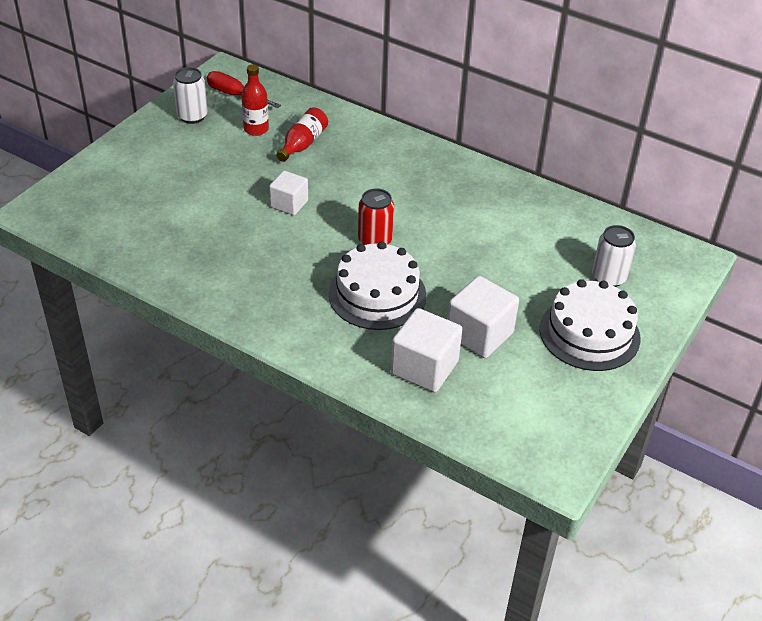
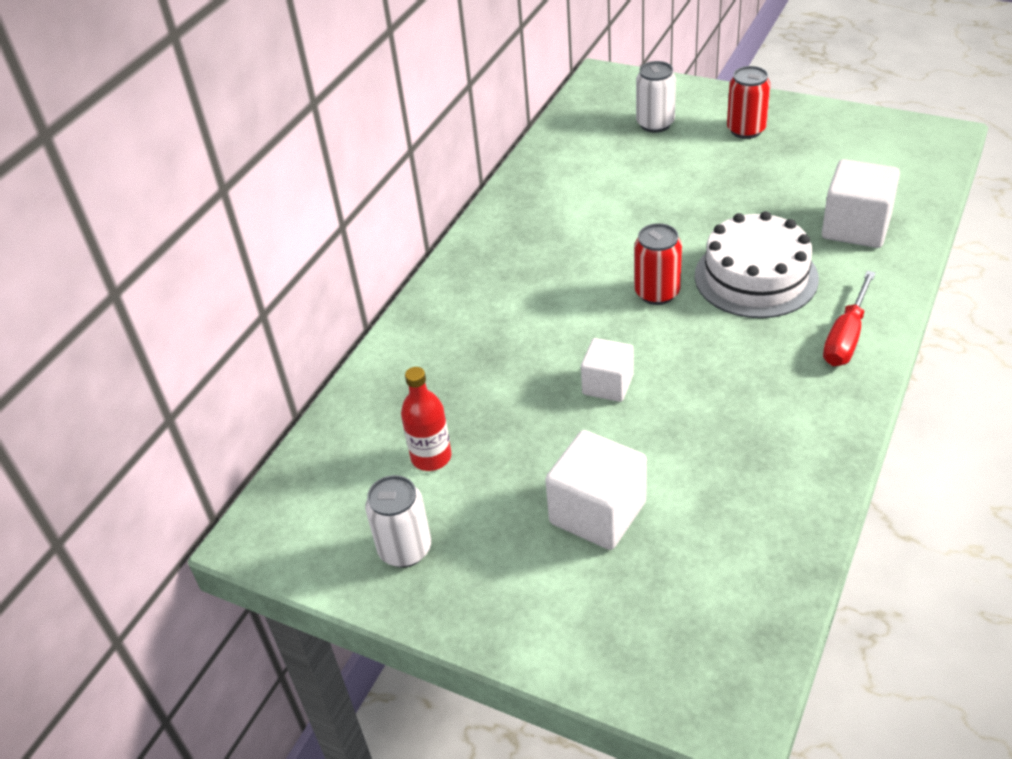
camera: 90 degrees left, 0 degrees up
red screwdriver [207,71,281,108] -> red screwdriver moved to [823,271,876,366]
red bottle [277,107,328,162] -> none
white cube [447,276,519,358] -> white cube moved to [545,430,647,550]
white cake [540,279,641,371] -> red can [727,66,770,139]

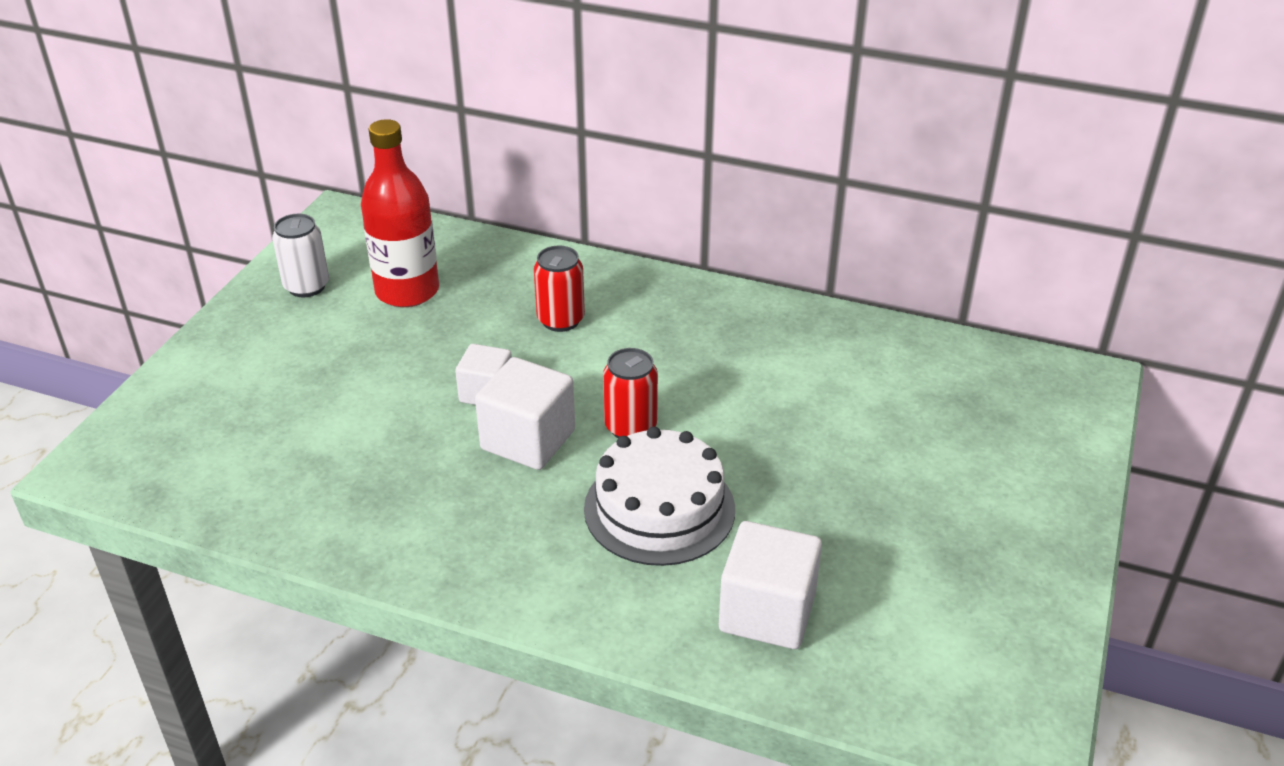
camera: 80 degrees right, 5 degrees down
red bottle [401,367,452,471] -> red bottle [361,119,439,307], size x1.72
white cube [545,430,647,550] -> white cube moved to [475,357,575,470]
white can [636,61,676,133] -> none
red can [727,66,770,139] -> red can moved to [534,246,585,332]
red screwdriver [823,271,876,366] -> none

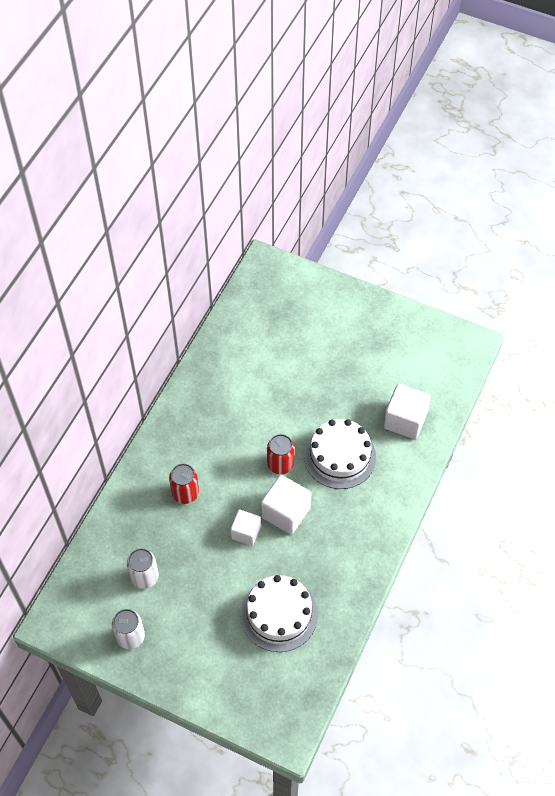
camera: 85 degrees left, 20 degrees up
red bottle [361,119,439,307] -> white can [127,548,159,589]
none -> white cake [240,575,318,652]

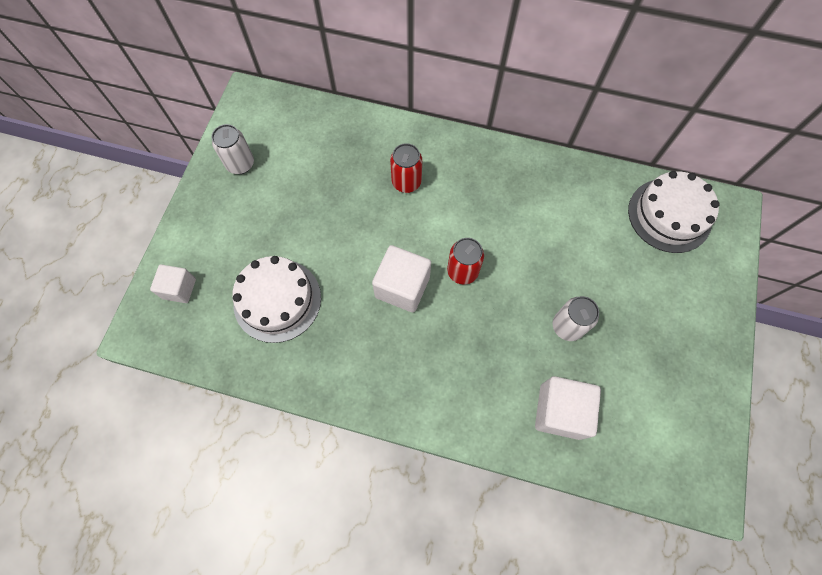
camera: 80 degrees right, 10 degrees up
white can [127,548,159,589] -> white can moved to [553,296,599,341]
white cube [230,510,261,546] -> white cube moved to [150,265,196,303]
white cake [304,419,376,489] -> white cake moved to [628,171,720,253]

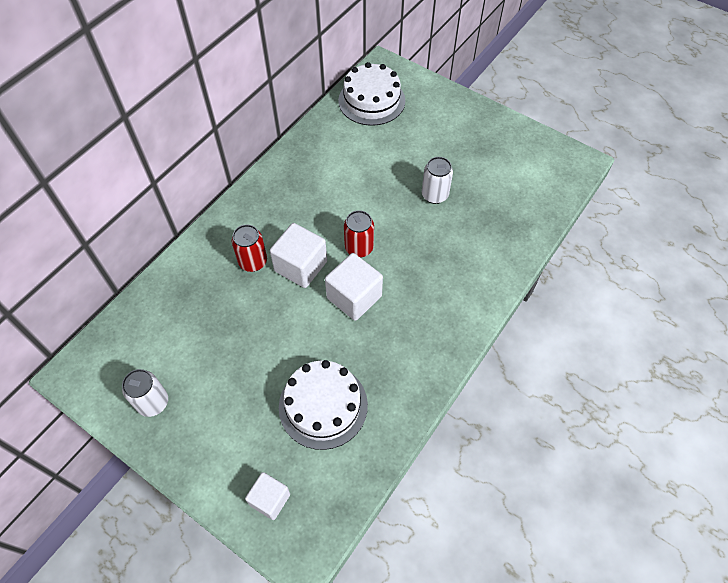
camera: 70 degrees left, 10 degrees down
white cube [535,376,601,440] -> white cube moved to [270,223,327,288]

